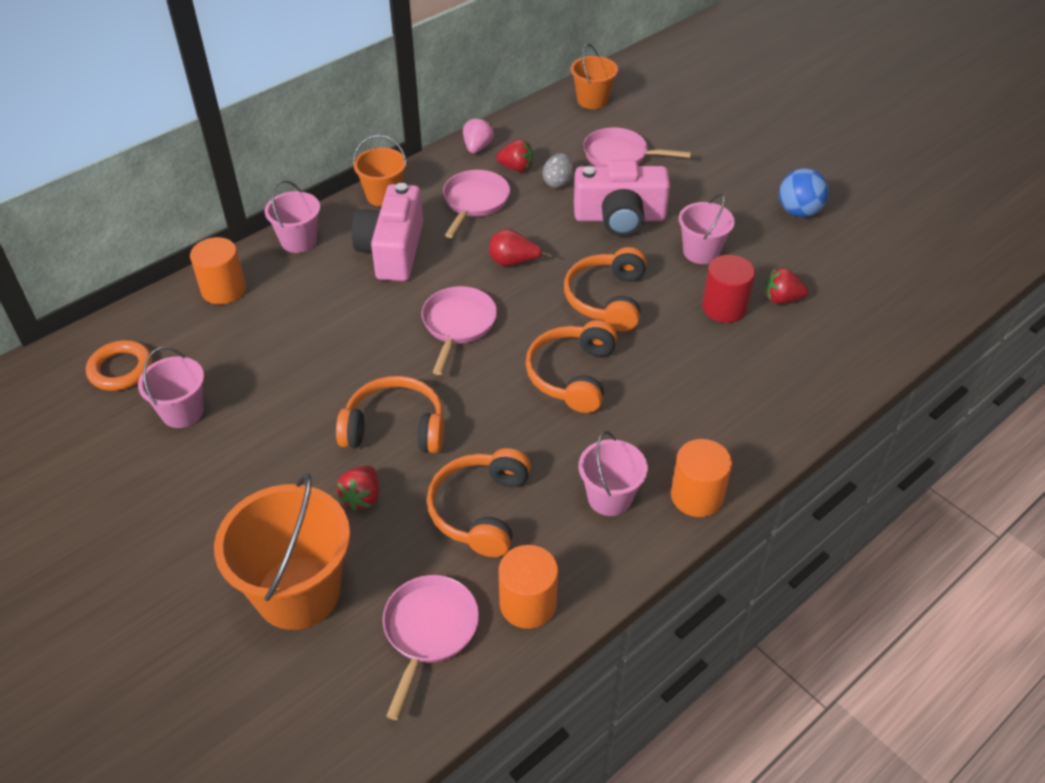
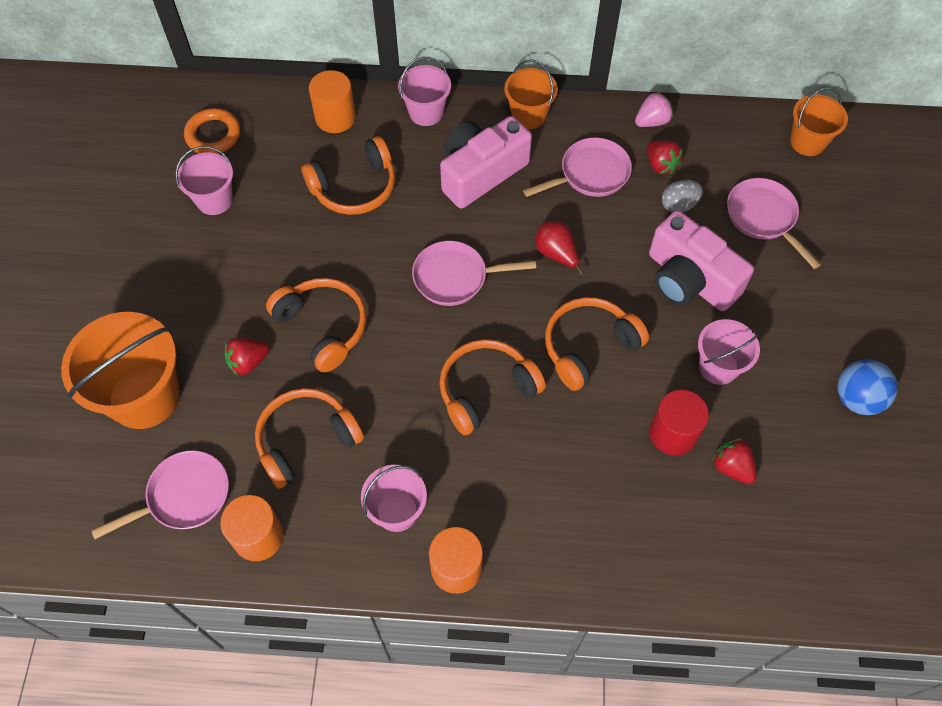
camera: 45 degrees right, 15 degrees up
pink pan [422,286,497,375] -> pink pan turned 150 degrees counterclockwise [412,241,536,306]
none -> orange headphones [302,136,395,215]

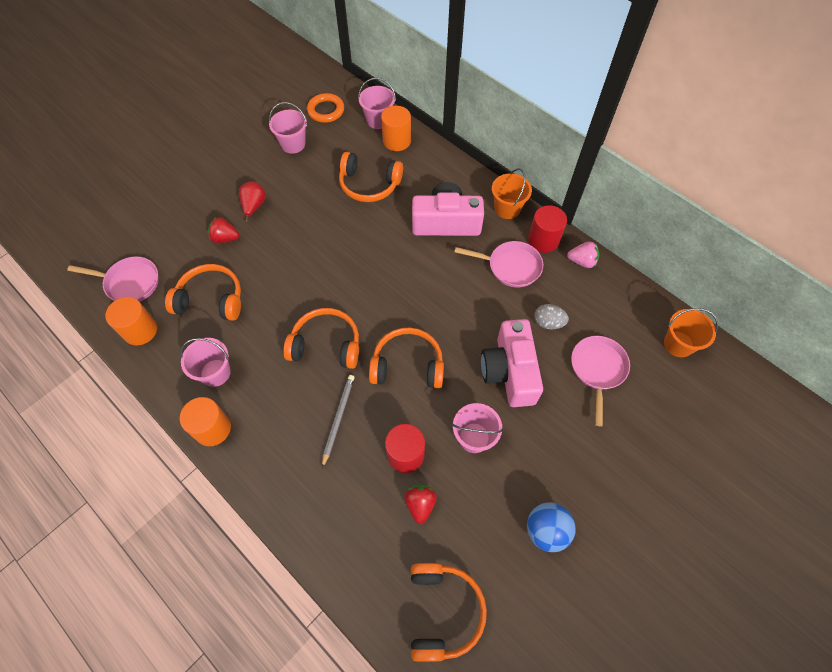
camera: 40 degrees right, 0 degrees up
orange bucket [61,312,180,429] -> none
orange headphones [266,278,366,373] -> orange headphones moved to [411,563,487,662]
pink bucket [398,57,451,126] -> pink bucket moved to [358,78,396,129]
pink pan [412,241,536,306] -> none
red pear [536,221,584,275] -> red pear moved to [239,181,266,222]
red strawberry [647,140,683,174] -> none
none -> grey pencil [322,375,355,468]
none -> red cylinder [528,205,567,253]

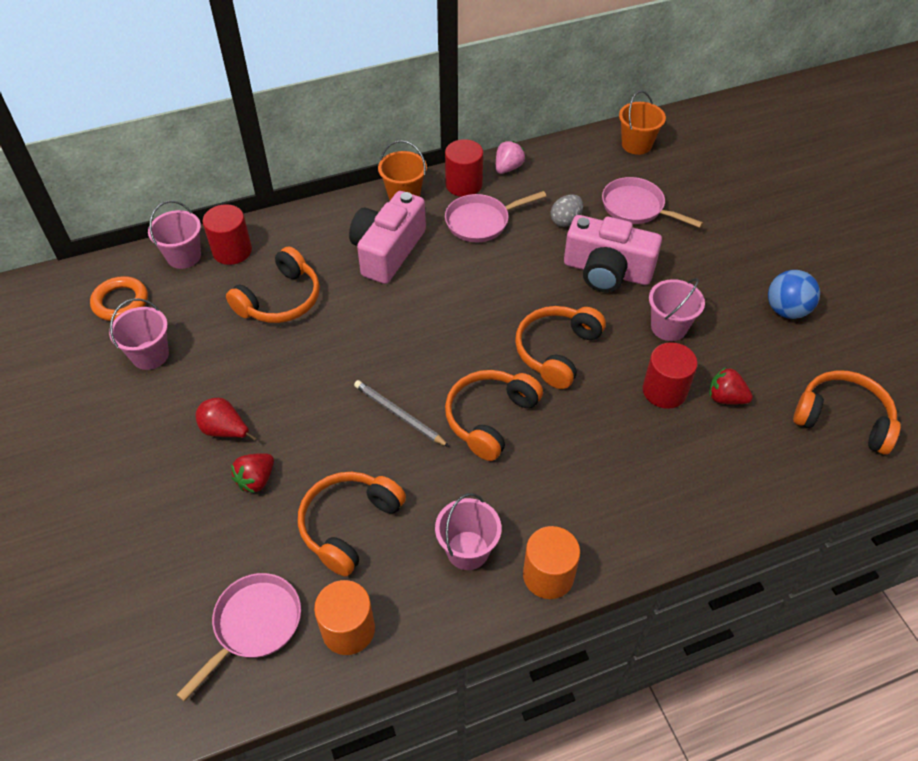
camera: 65 degrees left, 10 degrees down
grey pencil [322,375,355,468] -> grey pencil moved to [354,380,449,447]
orange cylinder [381,106,411,151] -> red cylinder [203,204,252,265]
pink pan [455,241,543,288] -> pink pan turned 150 degrees counterclockwise [445,191,546,242]

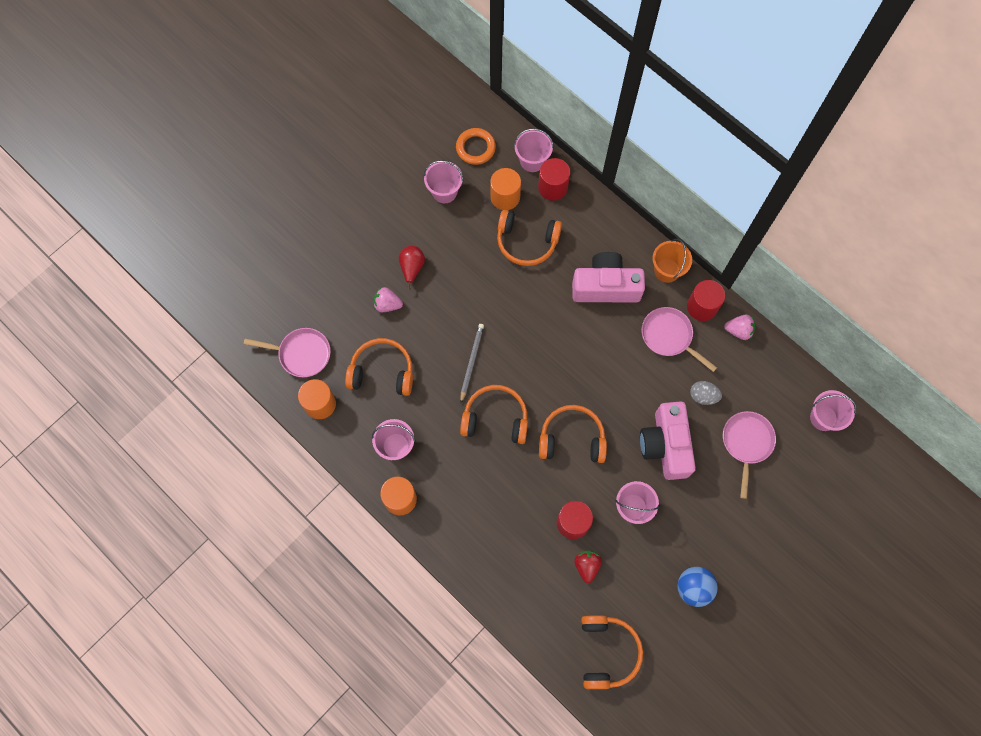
camera: 65 degrees right, 20 degrees up
red strawberry [231,453,274,493] -> pink strawberry [374,287,403,312]
orange bucket [619,91,666,155] -> pink bucket [810,390,857,431]
none -> orange cylinder [490,168,521,210]

